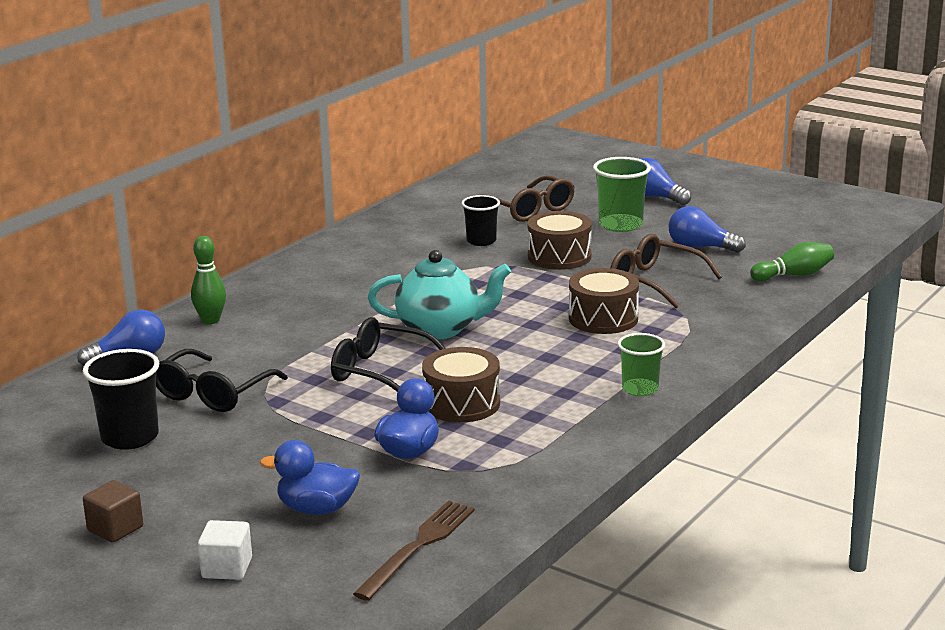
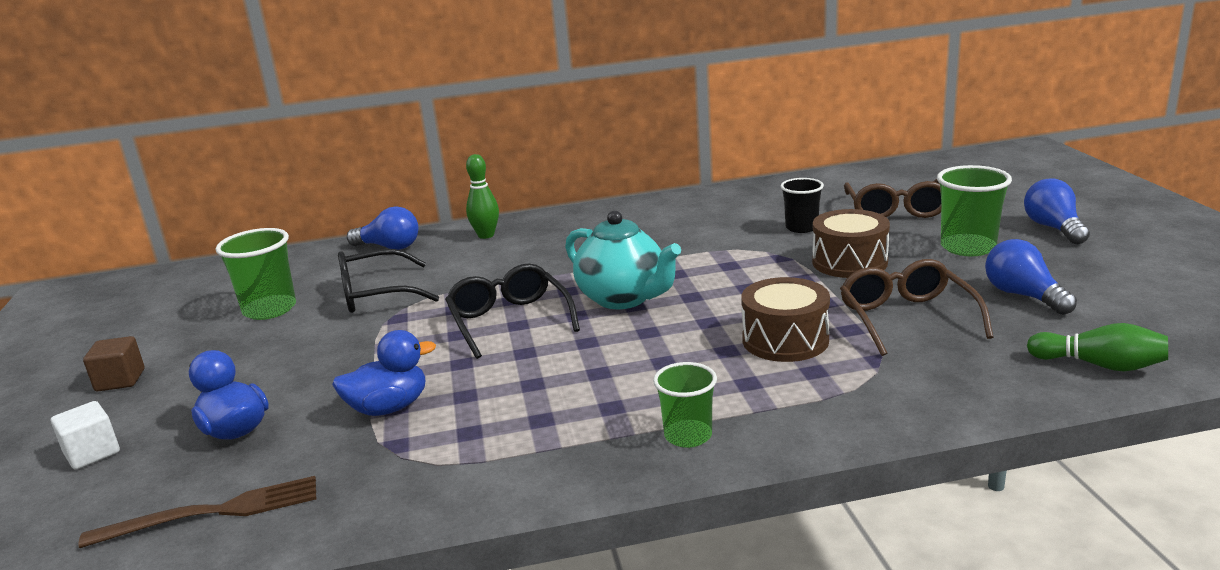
camera: 45 degrees right, 0 degrees up
black cup [83,349,160,450] -> green cup [216,228,296,320]
brown drum [422,347,500,423] -> none

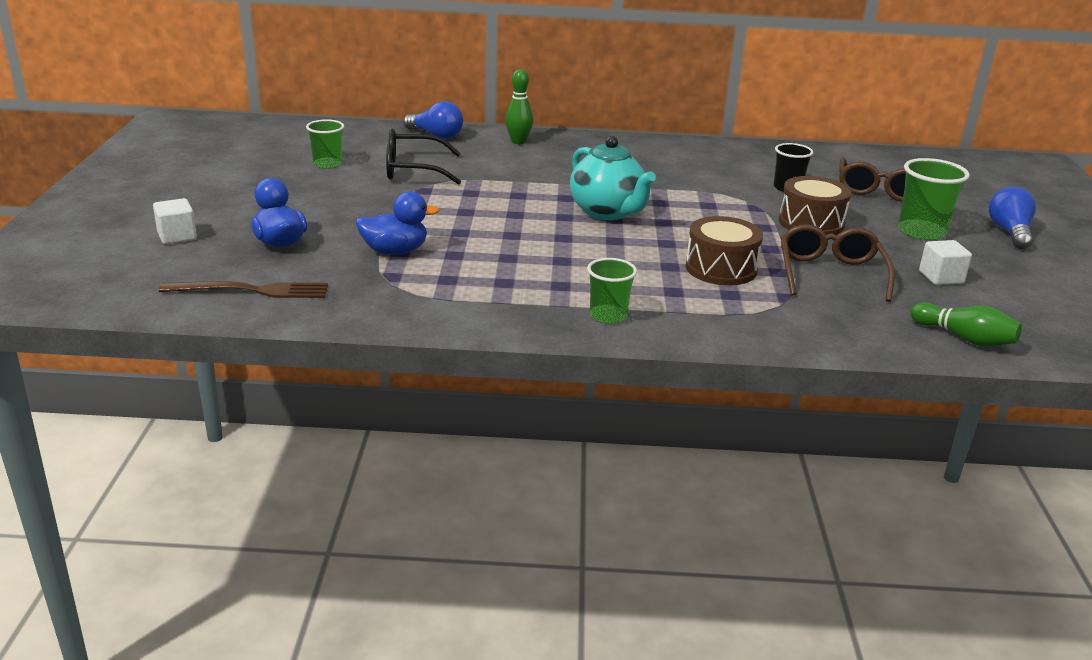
camera: 10 degrees right, 5 degrees up
brown cube [83,336,145,391] -> none
green cup [216,228,296,320] -> green cup [306,119,344,169], size x0.66
black glasses [445,264,580,359] -> none
blue light bulb [985,239,1077,315] -> white cube [919,240,972,285]

